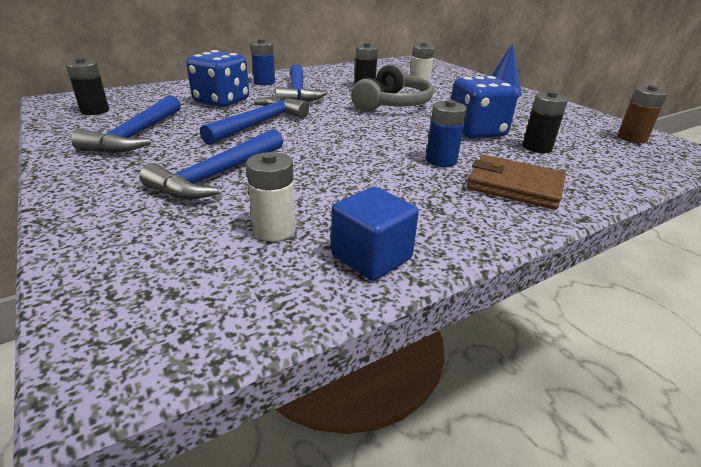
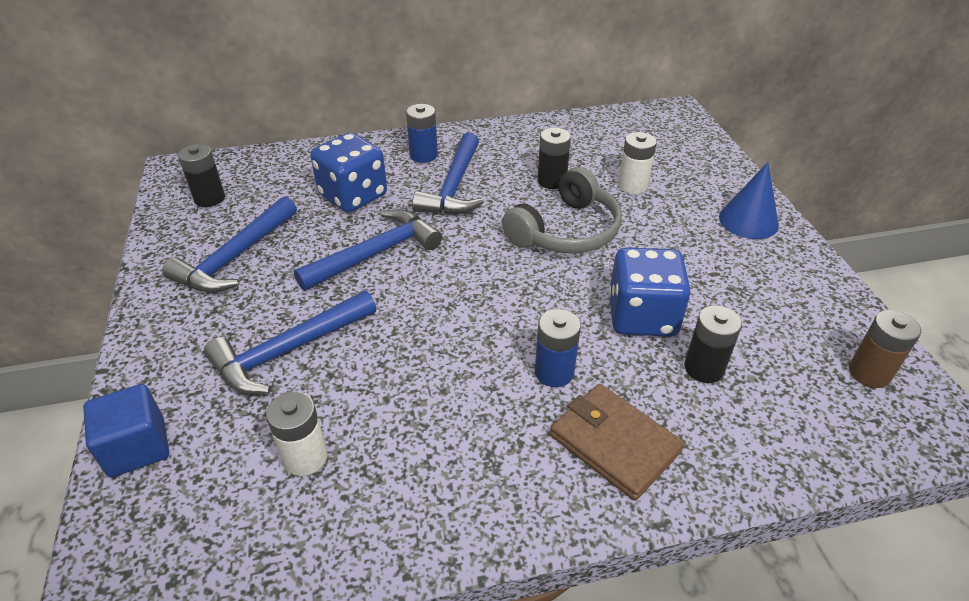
camera: 20 degrees right, 10 degrees up
blue cube [331,187,419,281] -> blue cube moved to [83,384,169,477]

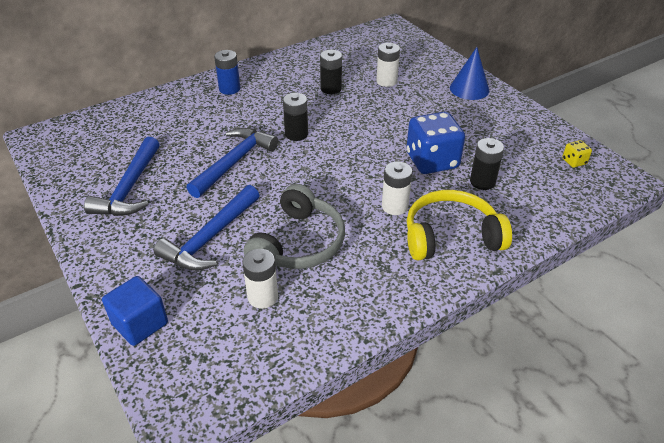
camera: 20 degrees left, 0 degrees up
black battery [178,144,225,207] -> black battery moved to [283,93,308,141]
blue dice [310,132,387,213] -> none
blue hammer [412,132,484,215] -> none
grey headphones [502,167,622,254] -> grey headphones moved to [244,184,345,269]
blue battery [535,309,581,387] -> white battery [382,162,412,215]
brown wallet [550,384,684,501] -> yellow headphones [407,190,512,261]
brown battery [849,310,921,388] -> yellow dice [562,140,592,168]

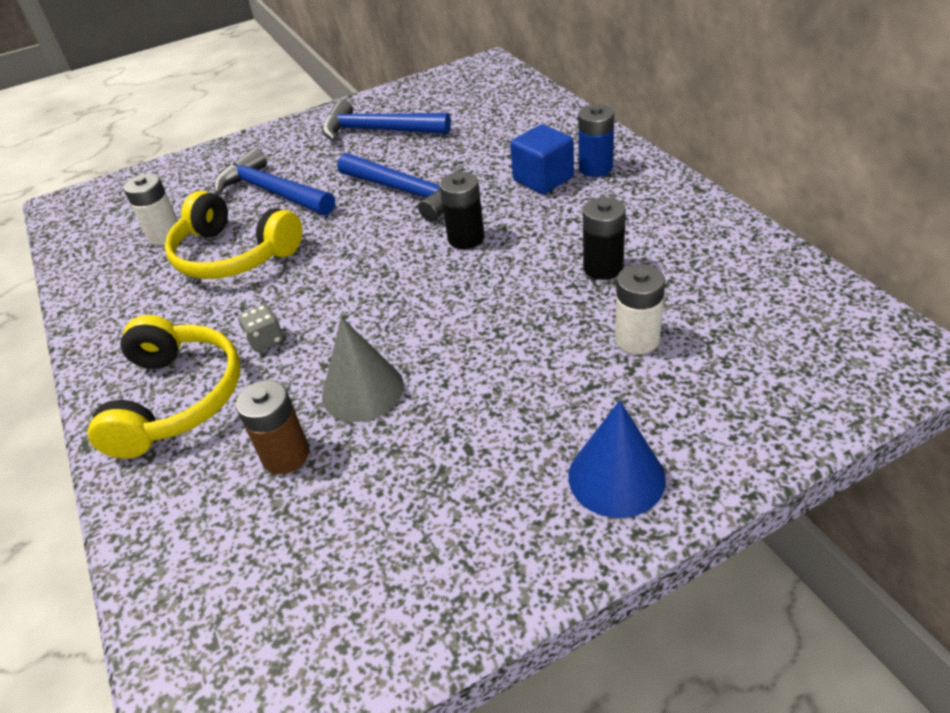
camera: 100 degrees right, 0 degrees up
blue cube [102,276,168,346] -> blue cube moved to [510,124,574,194]
grey headphones [244,184,345,269] -> yellow headphones [164,191,302,279]
white battery [382,162,412,215] -> grey dice [238,304,284,352]
blue dice [406,112,465,174] -> grey cone [322,317,404,422]
black battery [470,138,504,190] -> brown battery [236,380,309,474]
yellow dice [562,140,592,168] -> none

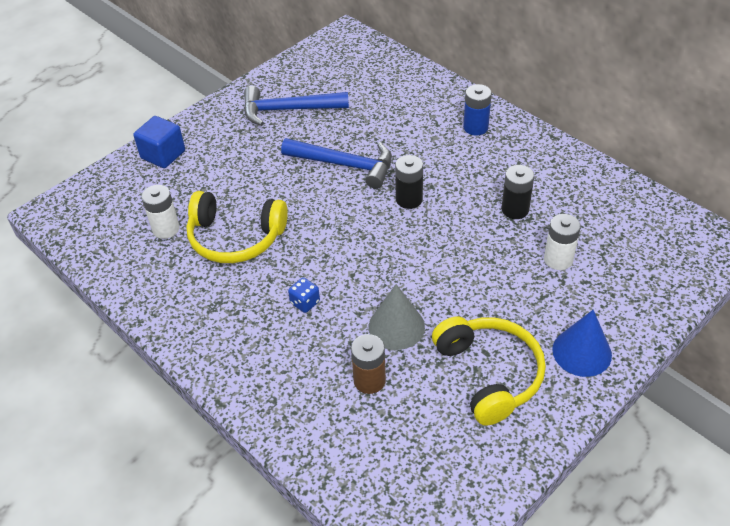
camera: 20 degrees left, 5 degrees up
yellow headphones [88,315,240,458] -> yellow headphones moved to [432,316,546,426]
blue hammer [214,148,335,215] -> none
grey dice [238,304,284,352] -> blue dice [288,277,320,313]
blue cube [510,124,574,194] -> blue cube moved to [133,116,185,168]

